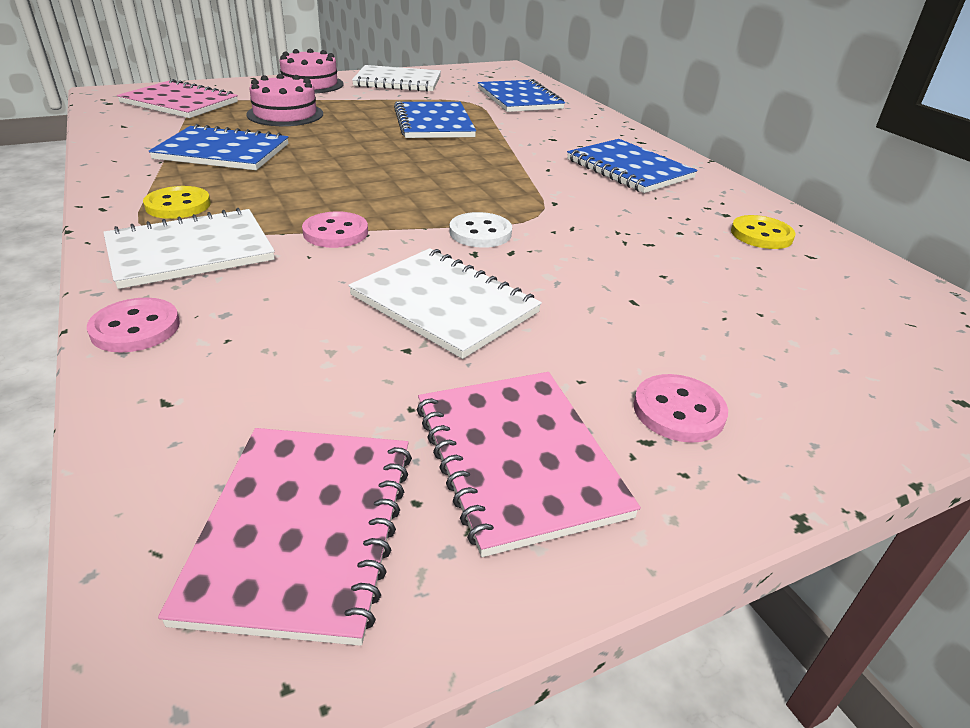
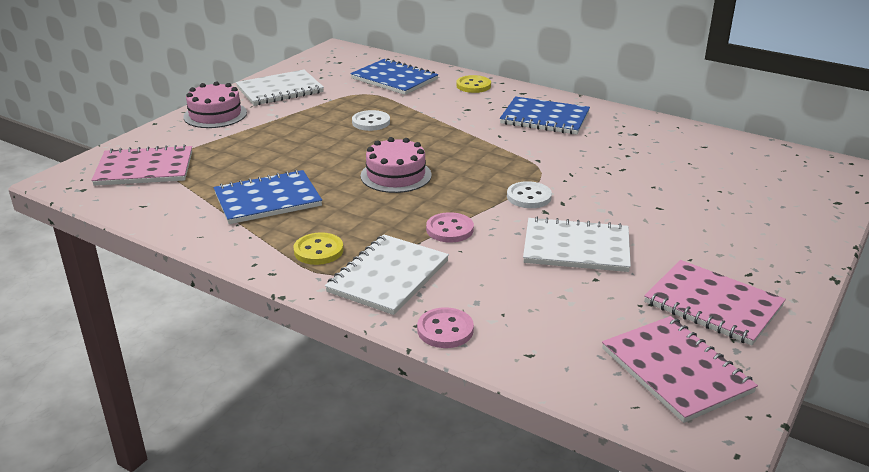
camera: 30 degrees left, 5 degrees down
pink cake [246,74,323,126] -> pink cake moved to [361,137,432,193]
blue notebook [394,101,476,138] -> white button [352,110,390,131]
pink button [633,374,728,443] -> none
yellow button [731,215,796,249] -> yellow button moved to [456,75,491,93]

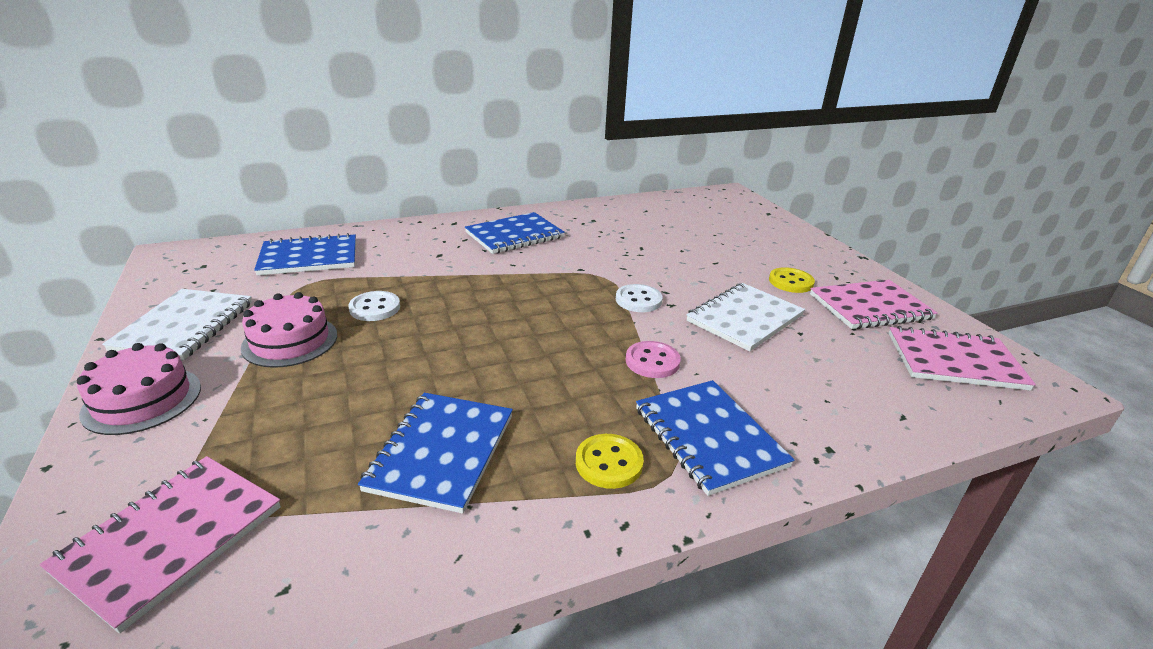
camera: 55 degrees left, 0 degrees up
white notebook [325,234,449,315] -> blue notebook [636,380,794,496]
pink cake [361,137,432,193] -> pink cake moved to [241,292,337,368]
pink button [417,307,474,348] -> none
yellow button [456,75,491,93] -> yellow button moved to [769,267,815,293]

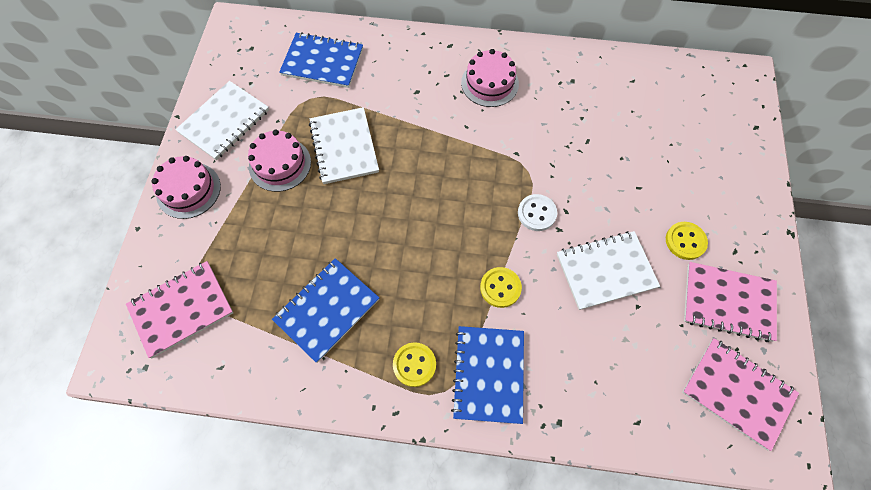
camera: 30 degrees right, 35 degrees up
white button [349,291,400,321] -> white notebook [309,107,379,184]
blue notebook [465,212,565,254] -> pink cake [461,49,519,107]
pink button [626,341,681,378] -> yellow button [480,267,522,308]

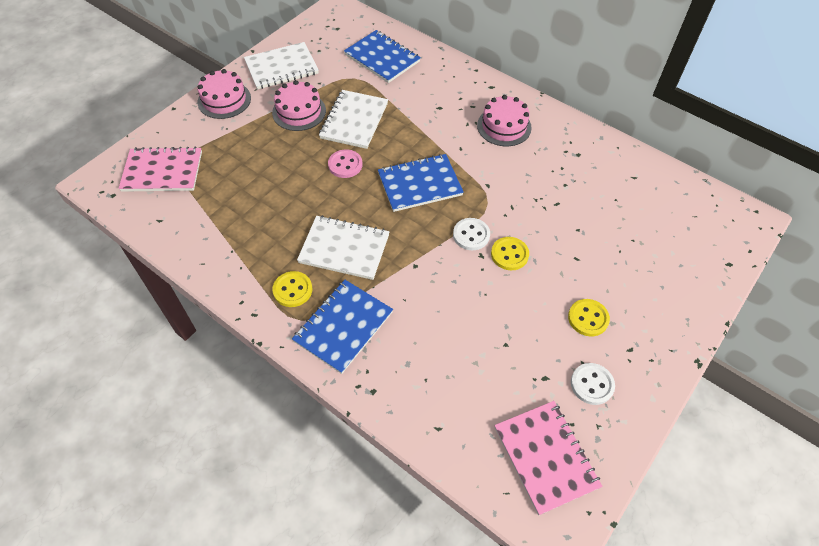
camera: 30 degrees right, 10 degrees down
blue notebook [272,258,379,363] -> blue notebook moved to [378,154,464,212]
yellow button [480,267,522,308] -> yellow button moved to [491,237,529,270]
white notebook [557,231,660,310] -> white notebook moved to [297,215,390,280]
pink notebook [684,262,777,342] -> white button [571,363,615,405]
none -> pink button [328,149,363,178]

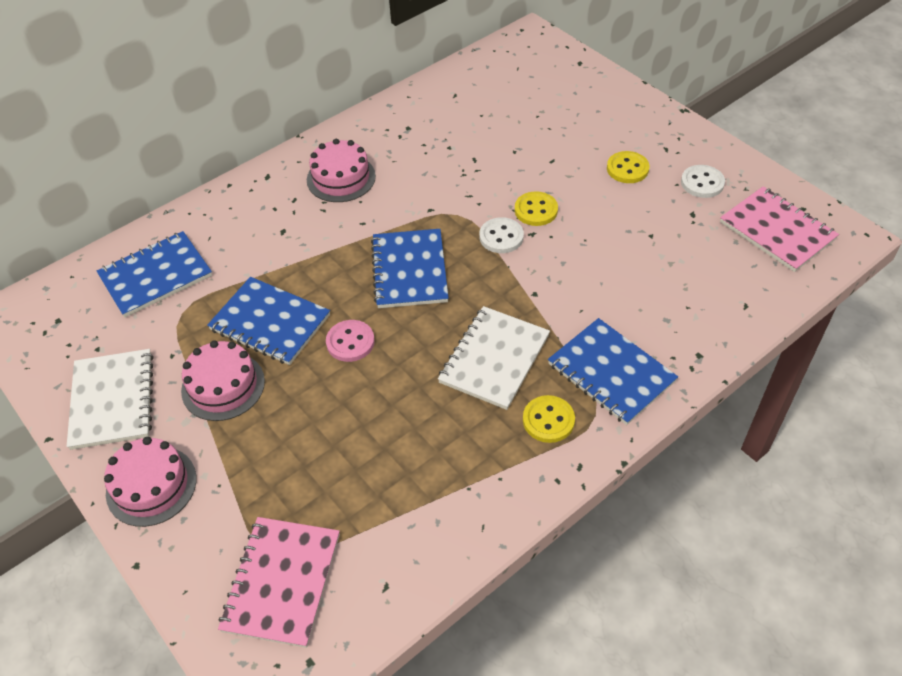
camera: 75 degrees left, 5 degrees down
white notebook [319,90,388,149] -> blue notebook [207,277,330,365]
pink notebook [494,401,602,516] -> pink notebook turned 60 degrees clockwise [720,186,839,272]

